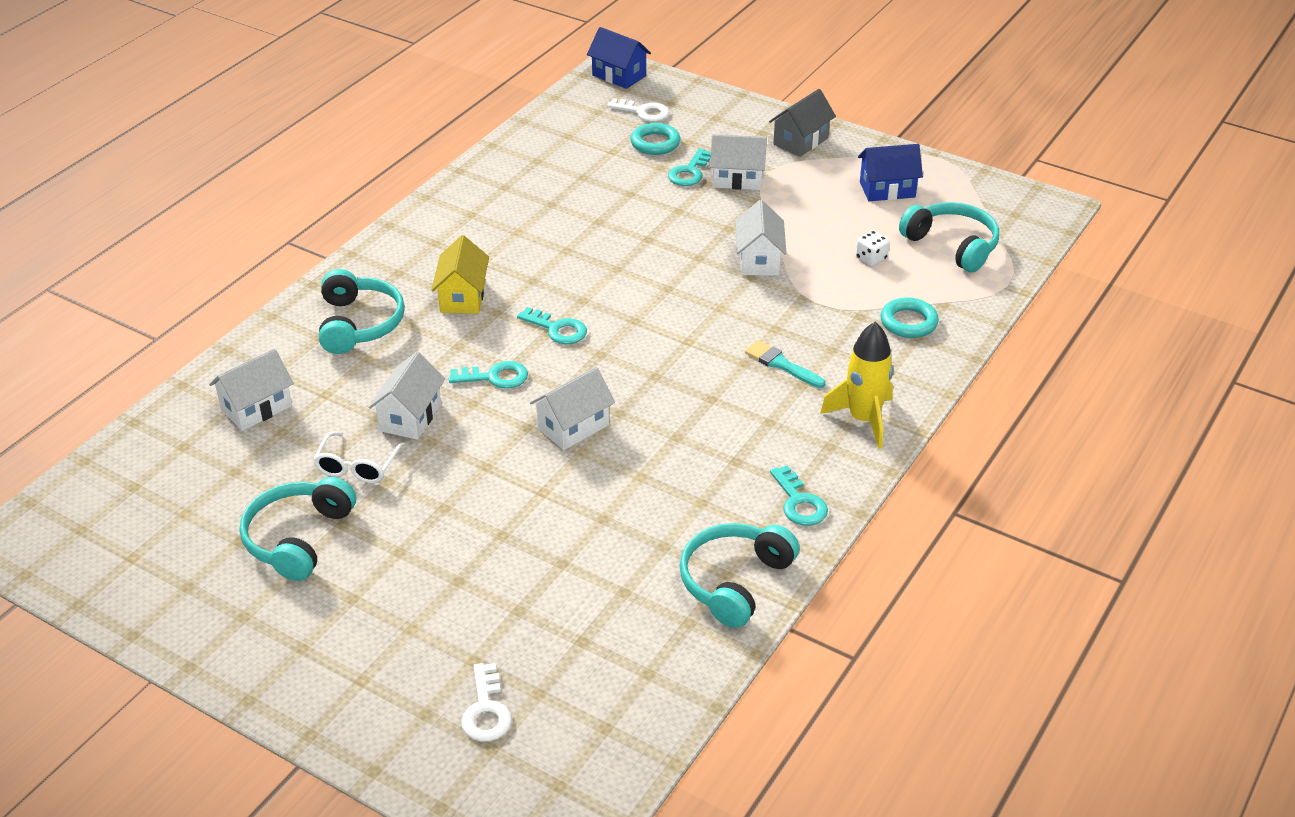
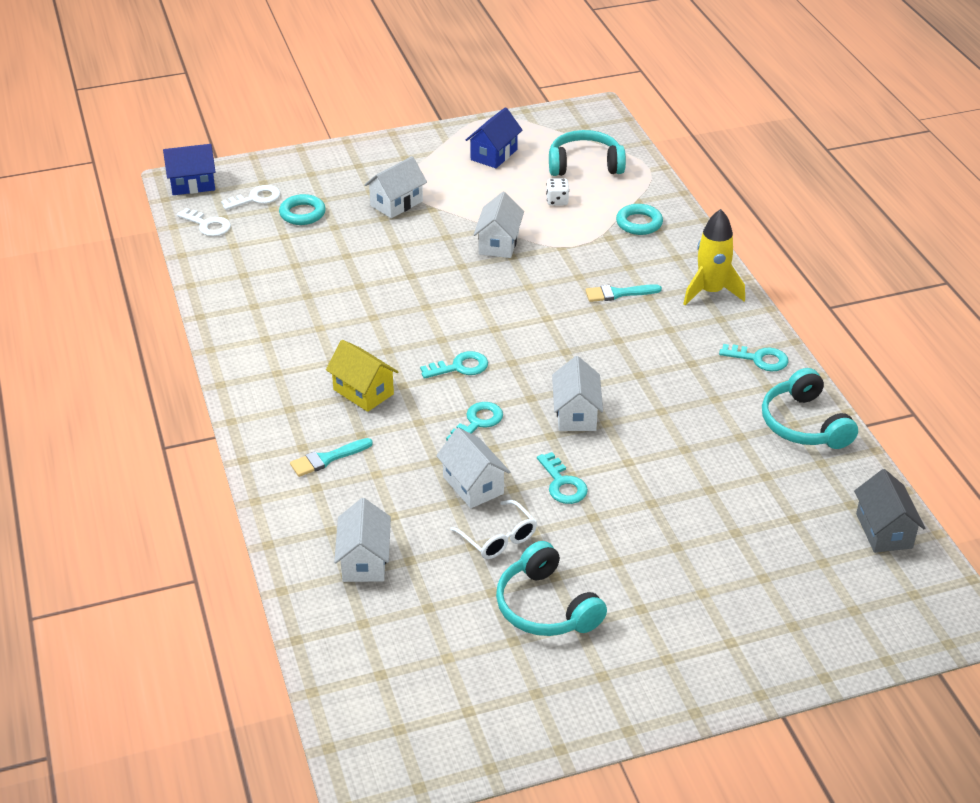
camera: 50 degrees left, 0 degrees up
turquoise headphones [319,269,405,354] -> turquoise brush [290,438,373,477]
white key [461,663,512,742] -> white key moved to [177,208,231,236]
turquoise key [668,148,711,186] -> turquoise key moved to [537,452,588,504]
white house [735,200,787,276] -> white house turned 60 degrees clockwise [474,192,524,258]
grey house [769,89,836,157] -> grey house moved to [854,469,925,553]

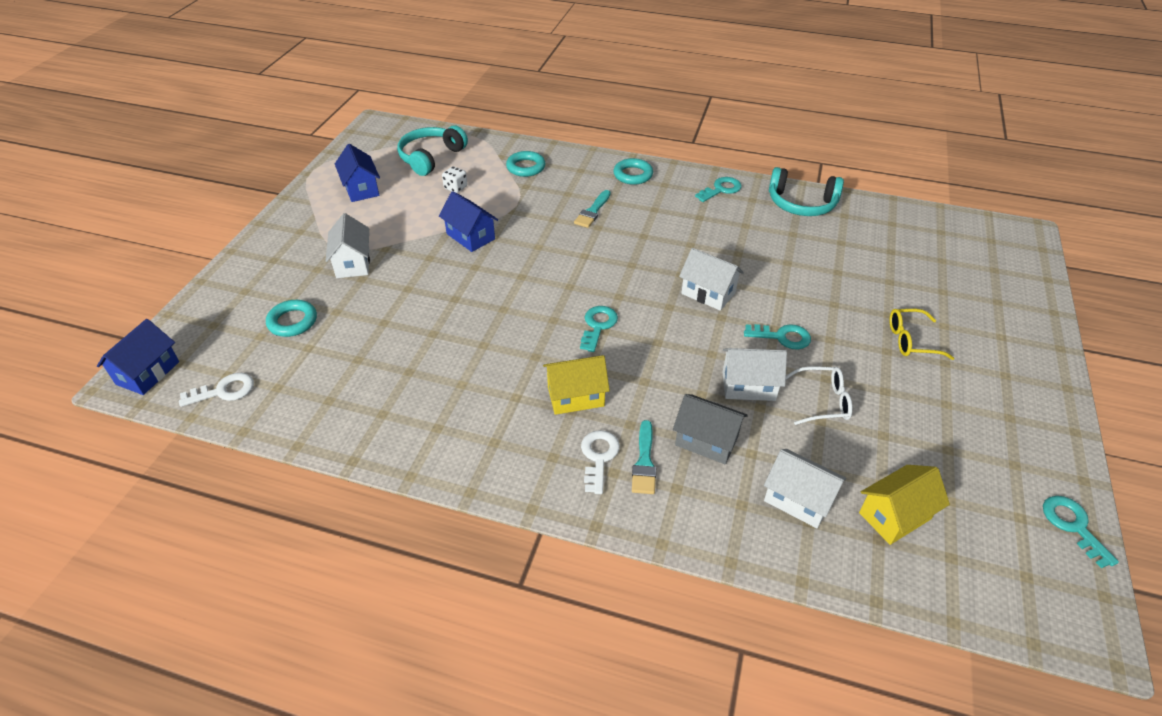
camera: 55 degrees left, 5 degrees up
white key [221,185,280,210] -> white key moved to [581,430,620,494]
turquoise key [446,402,503,440] -> turquoise key moved to [1043,496,1119,568]
white house [474,192,524,258] -> blue house [439,191,498,252]
turquoise headphones [496,541,607,636] -> none
yellow rocket [683,209,745,306] -> turquoise ring [613,158,653,185]
grey house [854,469,925,553] -> grey house moved to [673,394,748,464]
none -> yellow house [859,465,950,545]
none -> yellow glasses [890,309,954,360]

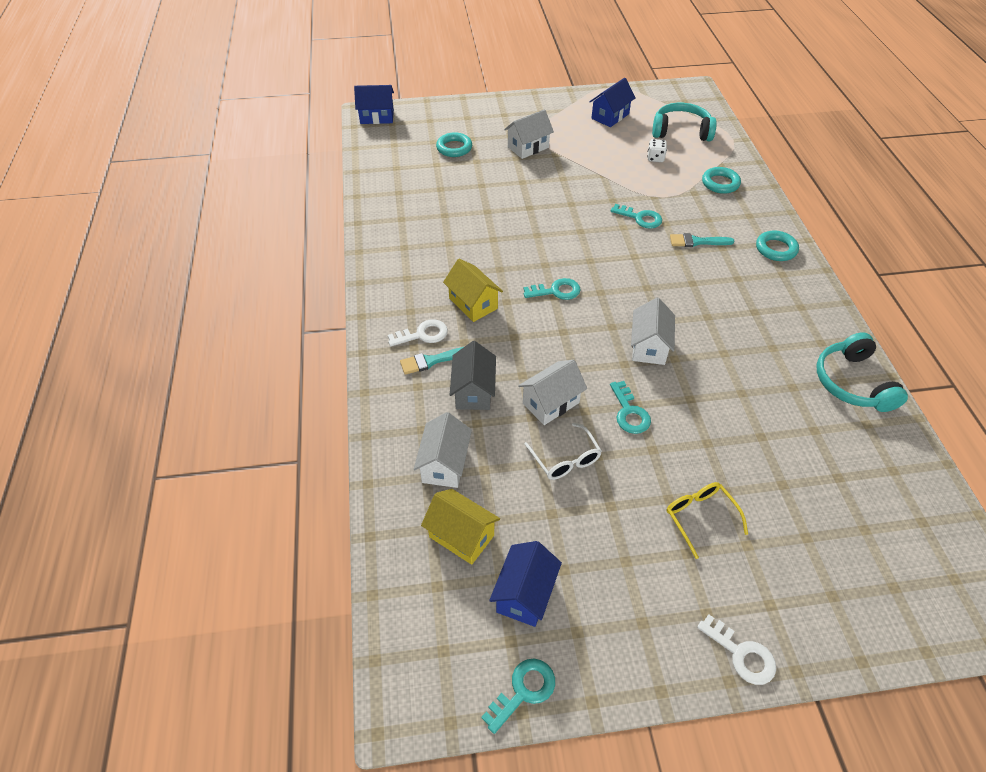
camera: 65 degrees right, 5 degrees up
white key [179,373,254,407] -> white key moved to [697,614,776,685]
blue house [439,191,498,252] -> blue house moved to [489,541,562,627]
turquoise key [695,177,741,202] -> turquoise key moved to [611,204,662,228]
white house [723,348,787,401] -> white house turned 75 degrees clockwise [518,360,587,425]

